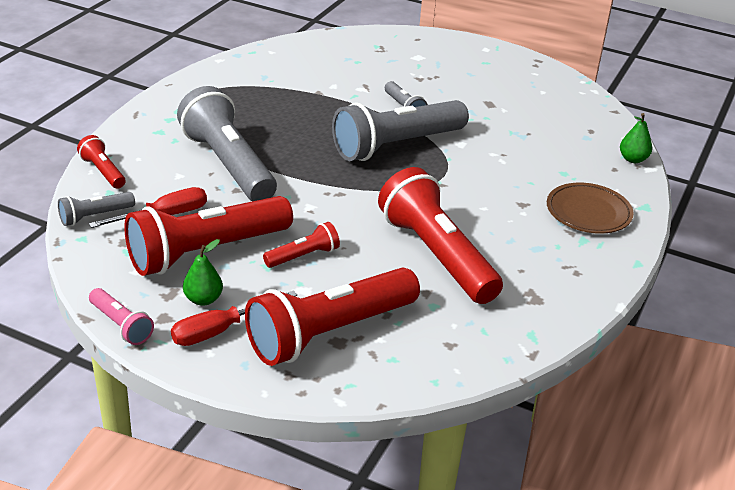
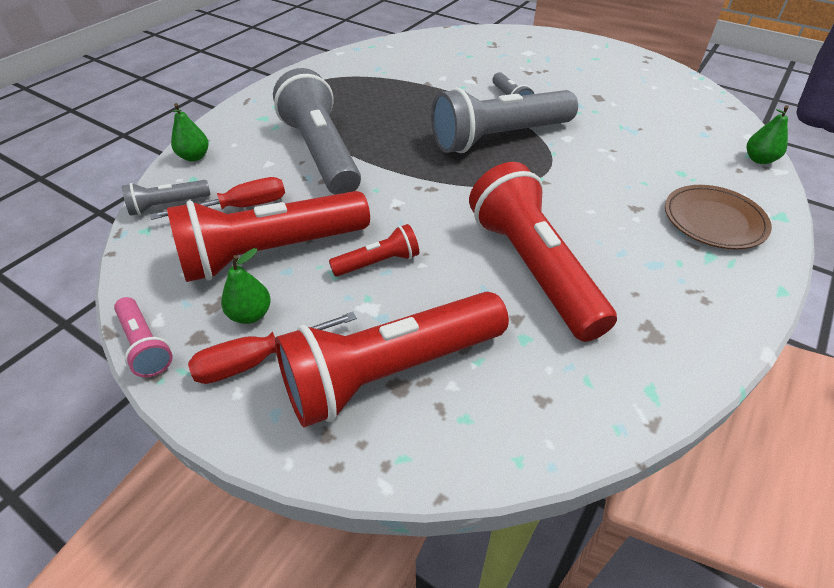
camera: 10 degrees right, 10 degrees up
red flashlight [77,135,125,189] -> green pear [171,103,209,161]

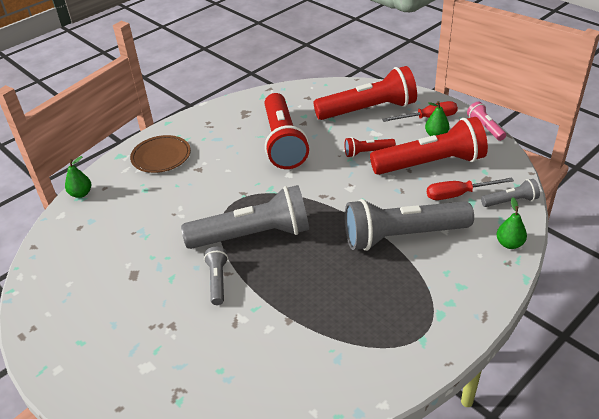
camera: 165 degrees left, 5 degrees down
grey flashlight [273,68,361,195] -> grey flashlight turned 90 degrees clockwise [345,199,474,251]

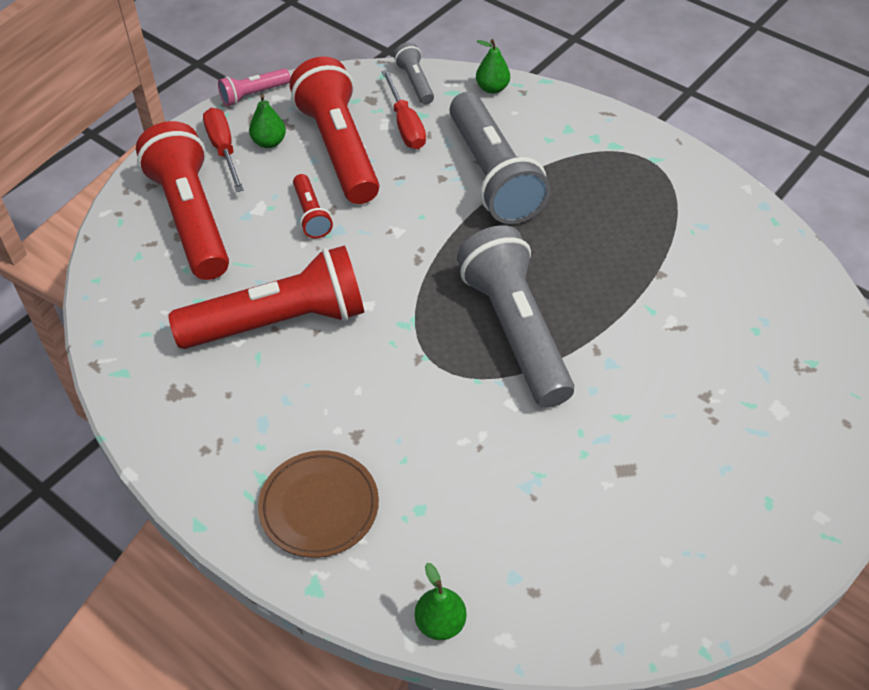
camera: 100 degrees left, 10 degrees up
grey flashlight [204,247,228,305] -> none

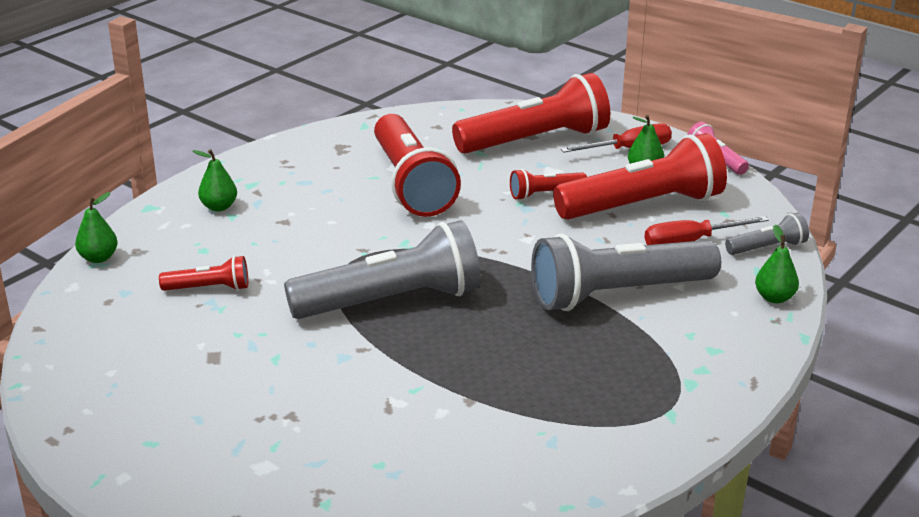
camera: 90 degrees right, 20 degrees down
brown plate [258,450,379,558] -> green pear [193,149,237,211]
none -> red flashlight [159,256,248,291]

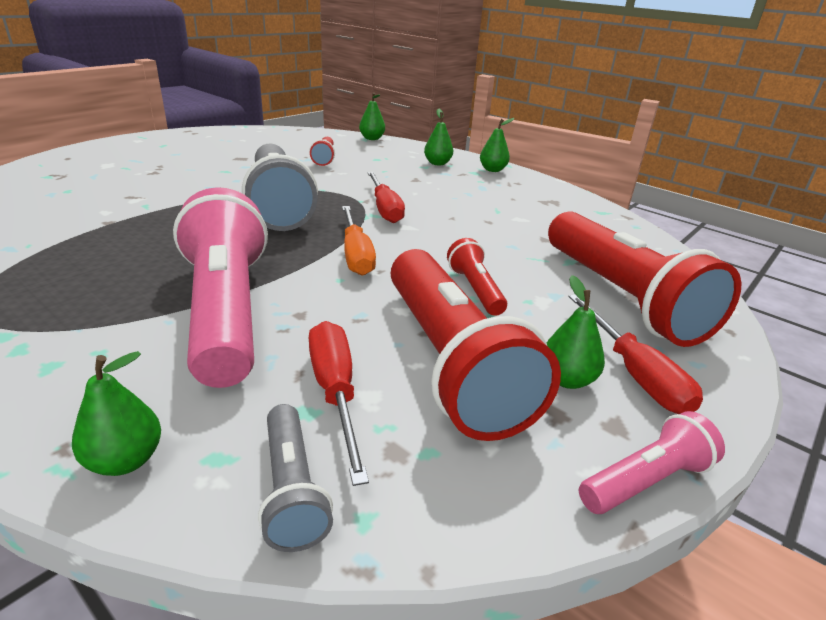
camera: 90 degrees right, 0 degrees up
red flashlight [374,114,461,217] -> none
grey flashlight [531,234,721,311] -> pink flashlight [173,187,268,388]
none -> orange screwdriver [342,206,376,276]
none -> red screwdriver [367,172,405,223]
none -> green pear [480,118,514,172]

